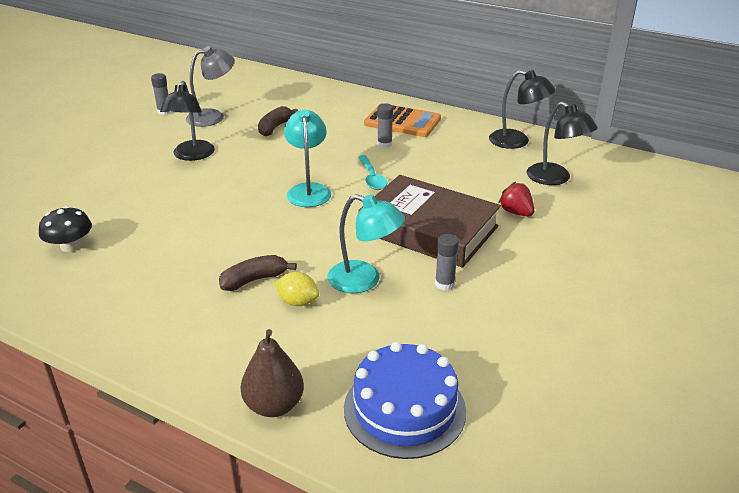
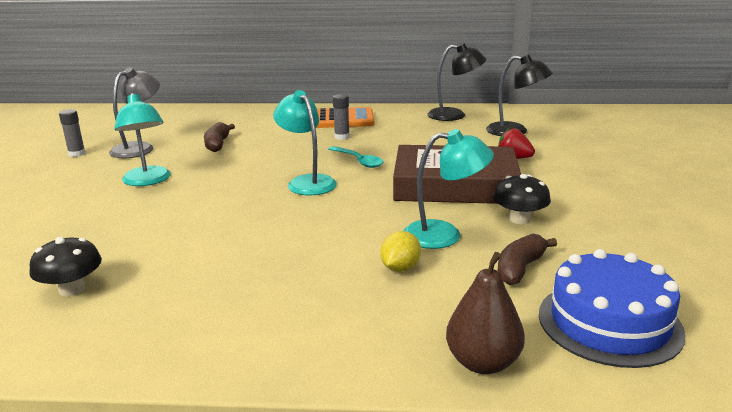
camera: 25 degrees left, 10 degrees down
black lamp [160,81,215,161] -> turquoise lamp [114,93,171,186]
brown banana [219,255,297,291] -> brown banana moved to [498,234,557,285]
yellow lemon [275,272,319,306] -> yellow lemon turned 60 degrees counterclockwise [380,231,421,272]
grey glue stick [435,234,459,290] -> black mushroom [493,174,551,224]

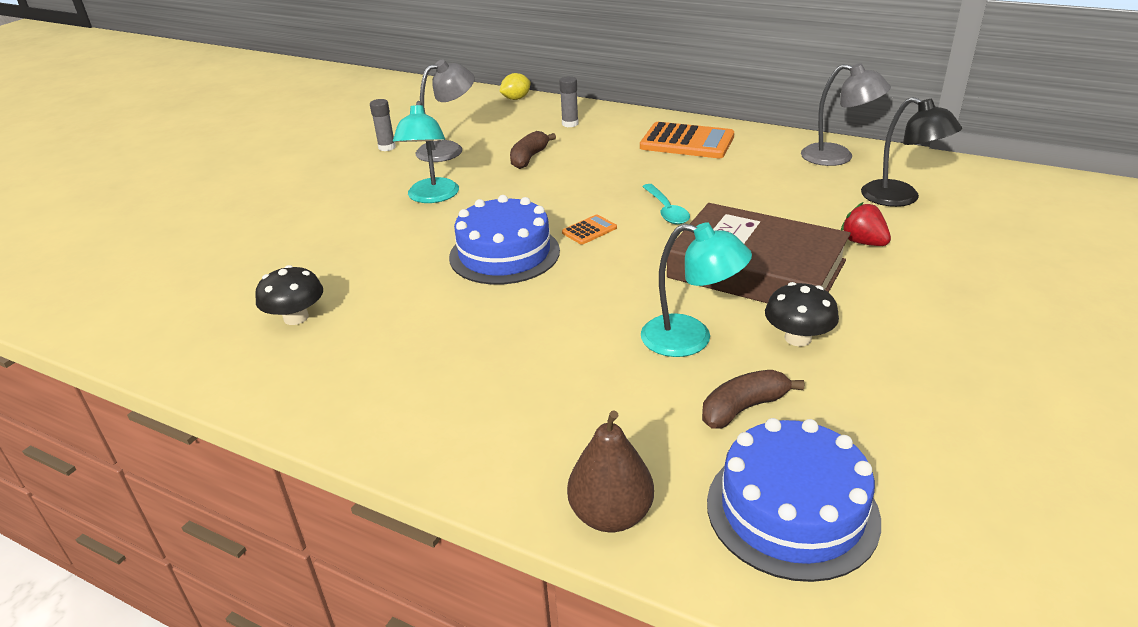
camera: 25 degrees right, 10 degrees up
turquoise lamp [273,90,337,195] -> orange calculator [562,214,617,245]
grey glue stick [333,94,350,140] -> grey glue stick moved to [559,76,579,127]
yellow lemon [380,231,421,272] -> yellow lemon moved to [499,73,531,100]
black lamp [427,43,487,121] -> grey lamp [801,63,891,166]
none -> blue cake [449,195,560,285]

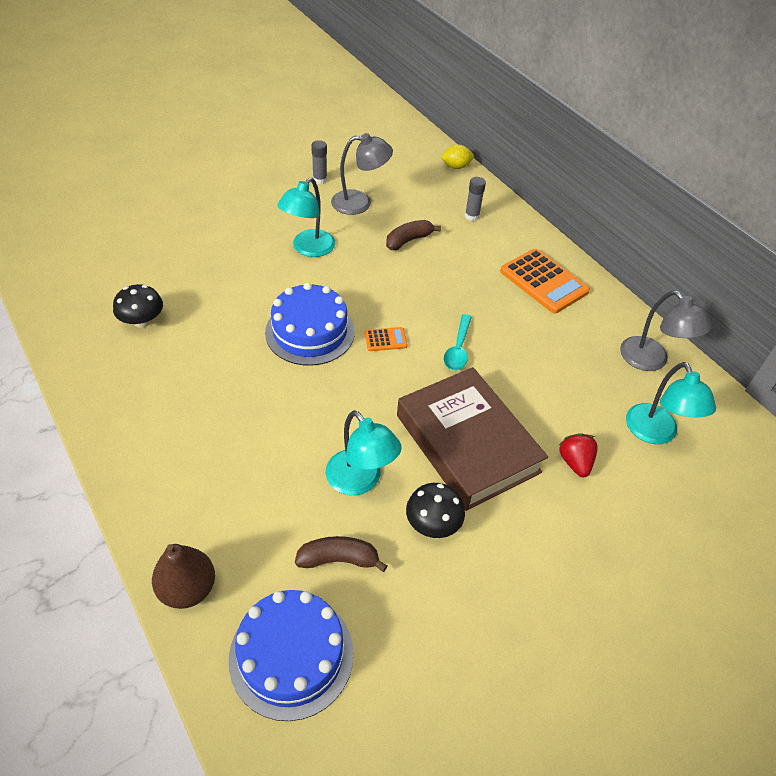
camera: 25 degrees right, 15 degrees up
black lamp [861,97,962,207] -> turquoise lamp [626,362,716,444]

